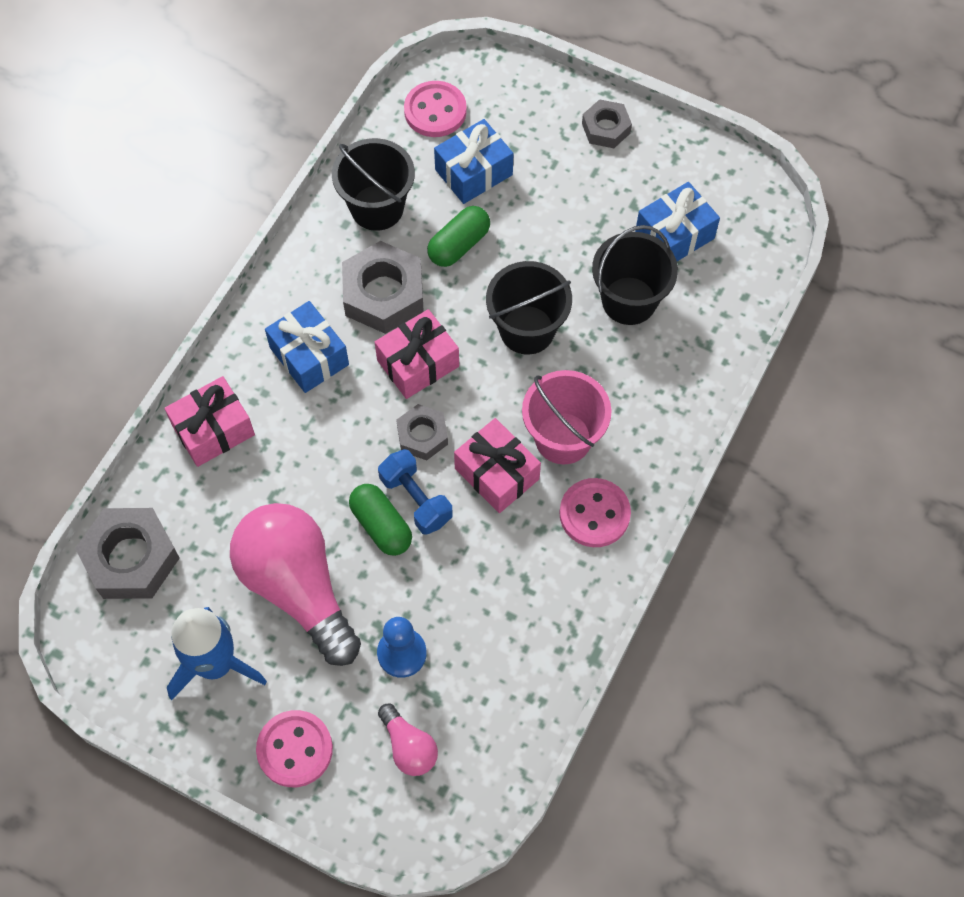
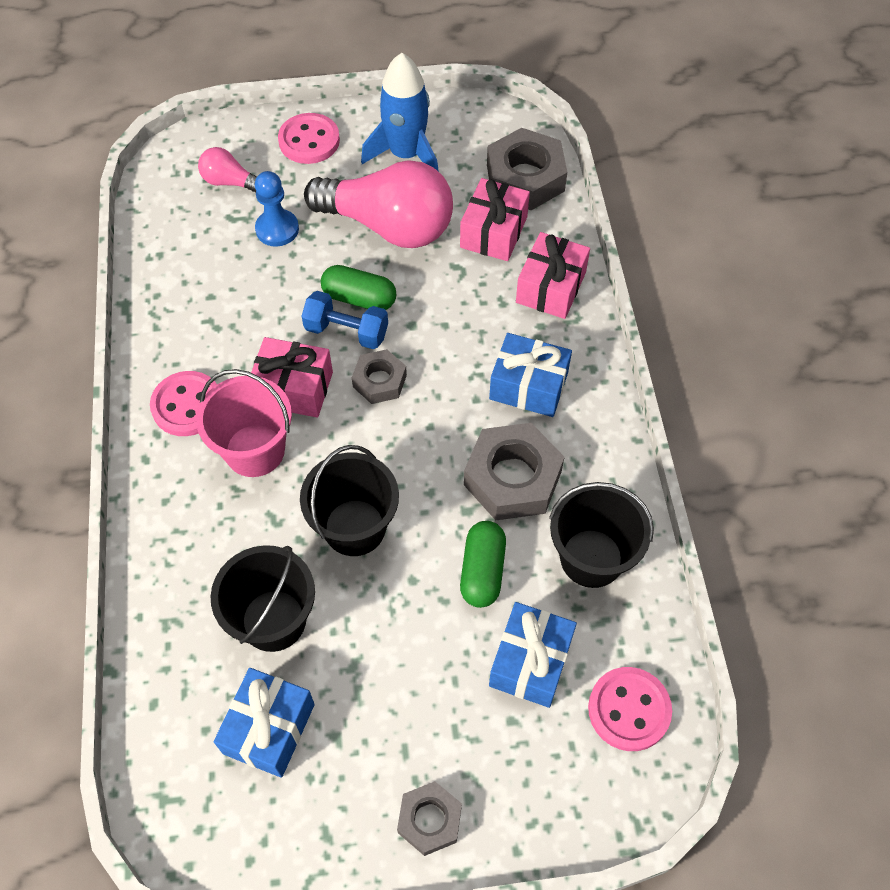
camera: 145 degrees right, 5 degrees down
pink gift [375,309,459,399] -> pink gift moved to [460,178,530,261]

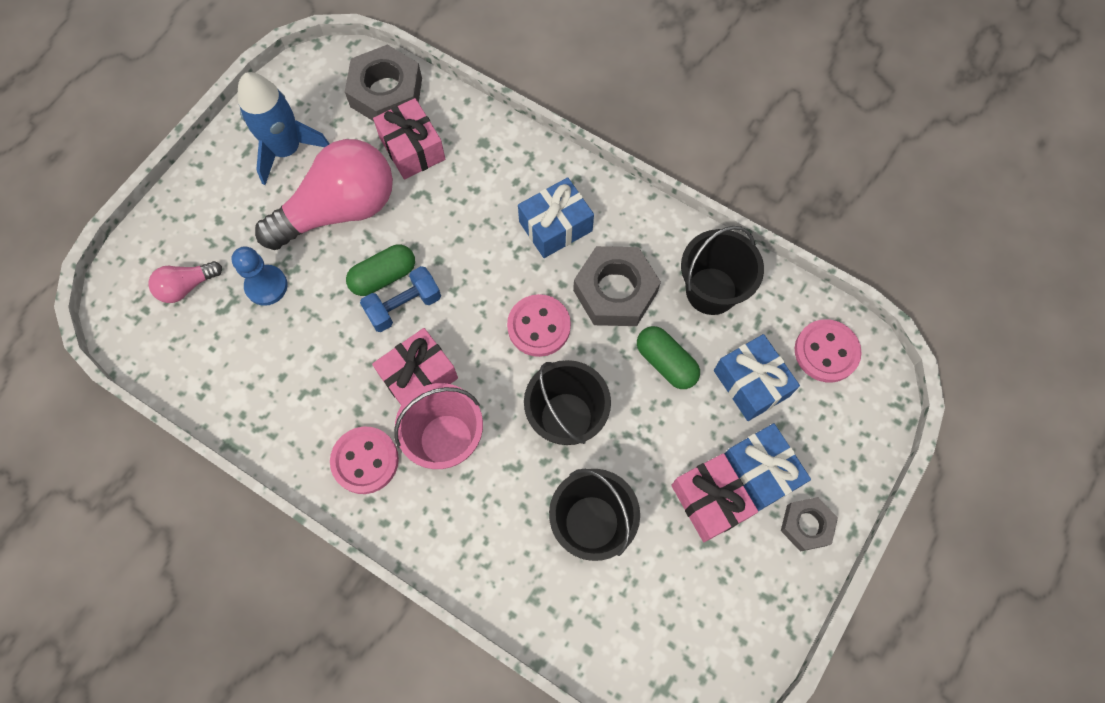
camera: 50 degrees left, 10 degrees up
blue gift [214,668,315,778] -> blue gift moved to [725,423,811,511]
pink button [278,113,340,164] -> pink button moved to [507,294,571,357]
grey nut [352,349,407,404] -> none
pink gift [516,232,590,319] -> pink gift moved to [671,453,758,542]

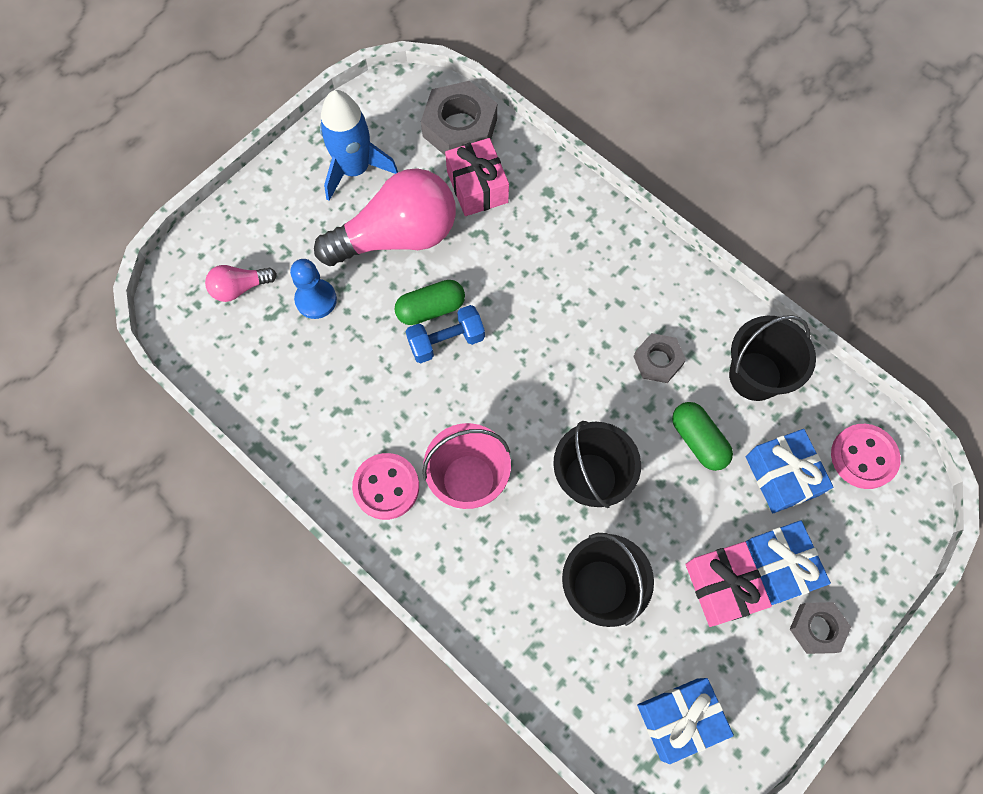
camera: 10 degrees right, 0 degrees up
pink gift [372,328,458,405] -> none
pink button [507,294,571,357] -> none
blue gift [518,177,594,258] -> blue gift moved to [637,678,734,764]
grey nut [573,246,661,326] -> grey nut [633,333,686,383], size x0.58

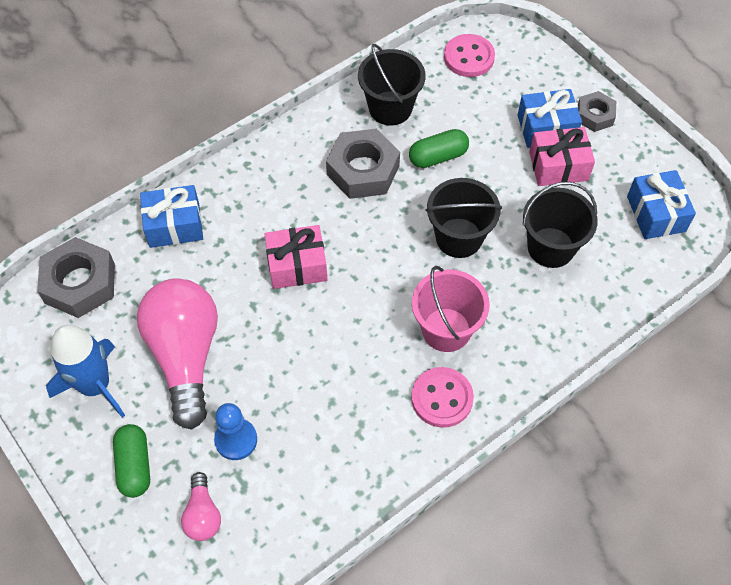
camera: 80 degrees left, 10 degrees down
green capsule [394,280,465,325] -> green capsule moved to [113,424,150,498]
blue dumbbell [406,305,485,363] -> none
pink gift [445,138,509,216] -> pink gift moved to [265,225,327,289]
grey nut [633,333,686,383] -> grey nut [326,129,400,199], size x1.71
blue gift [746,429,833,513] -> blue gift moved to [140,185,203,248]

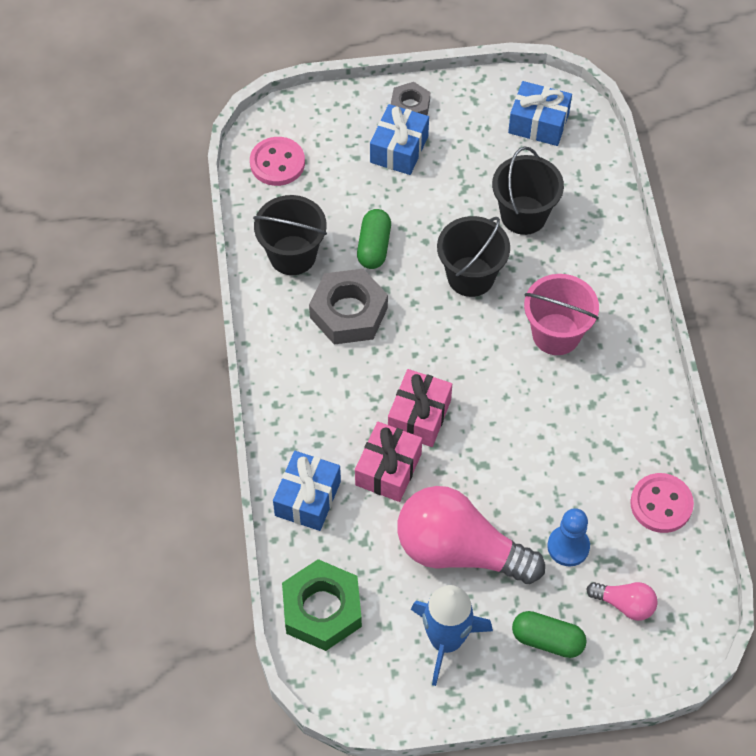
camera: 60 degrees left, 0 degrees up
grey nut [37,237,115,318] -> green nut [282,559,362,651]
pink button [411,367,474,428] -> pink button moved to [630,473,694,533]
pink gift [529,127,595,186] -> pink gift moved to [355,422,422,502]

